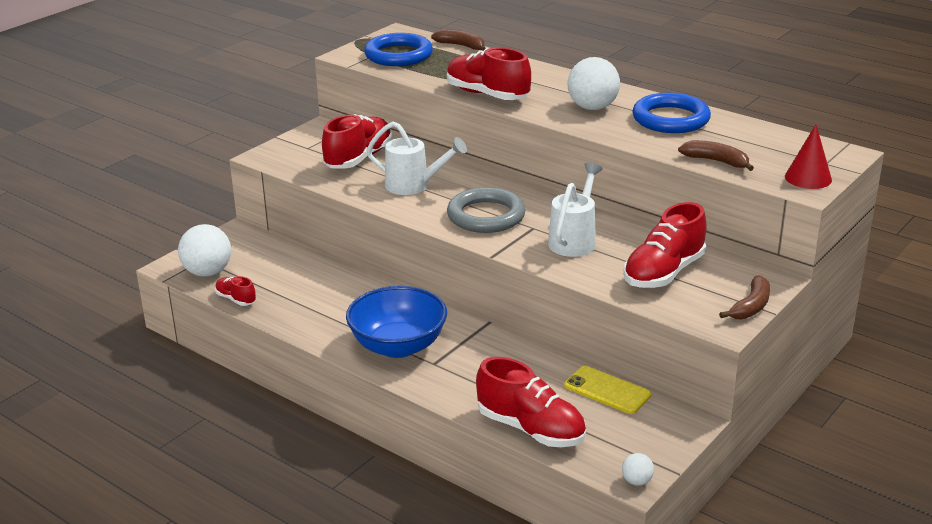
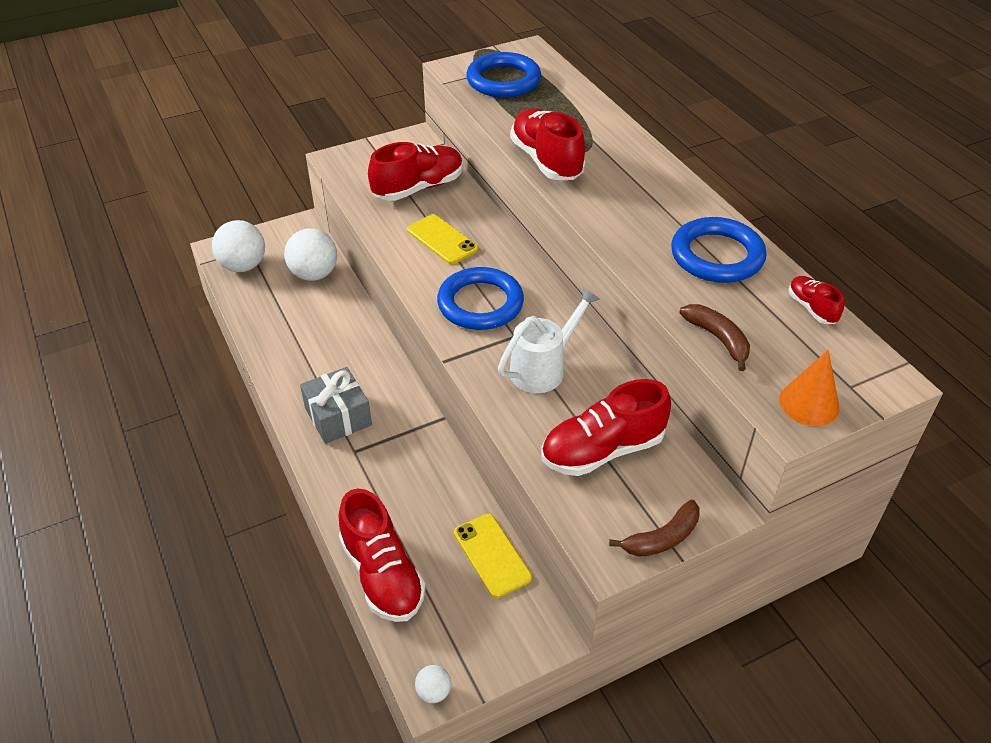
camera: 25 degrees right, 15 degrees up
red shoe [215,276,256,306] -> red shoe moved to [789,276,844,324]
blue bowl [346,286,447,358] -> grey gift [300,367,372,444]
white watering can [366,122,467,195] -> yellow phone [407,214,478,264]
brown banana [431,29,486,51] -> none
grey ring [447,187,526,233] -> blue ring [437,267,524,330]
white ball [567,57,620,110] -> white ball moved to [284,228,337,281]
red cone [785,125,832,189] -> orange cone [779,350,839,426]

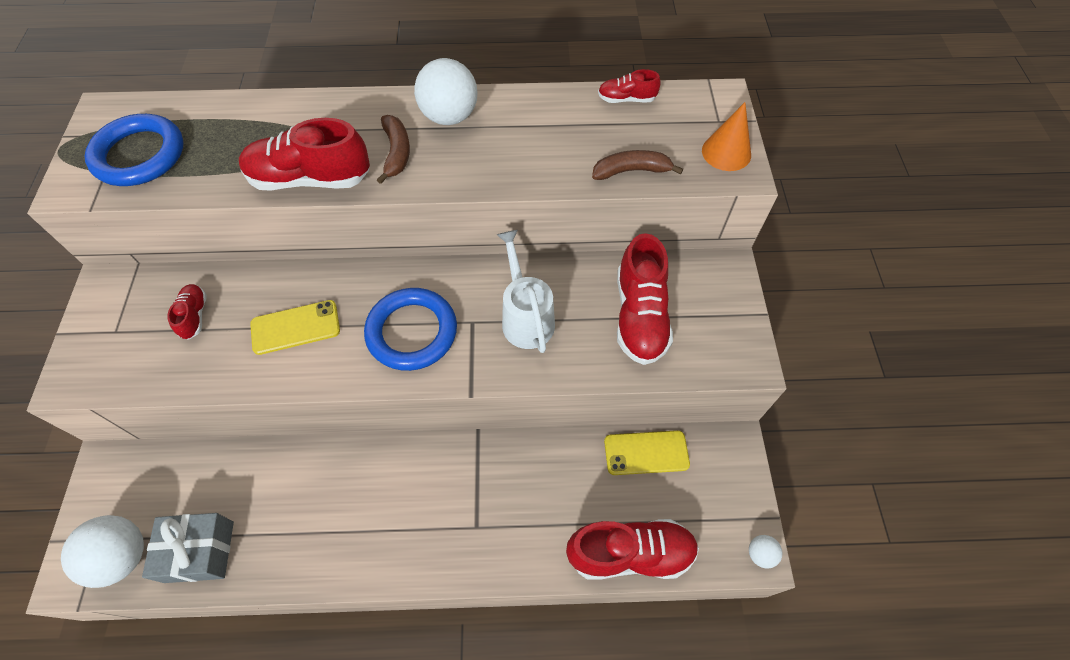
camera: 65 degrees left, 15 degrees up
white ball [284,228,337,281] -> white ball moved to [414,58,477,125]
grey gift [300,367,372,444] -> grey gift moved to [142,513,234,583]
red shoe [368,142,463,201] -> red shoe [167,284,207,340], size x0.51
brown banana [609,500,700,557] -> brown banana moved to [377,115,410,184]
blue ring [671,217,767,283] -> none

